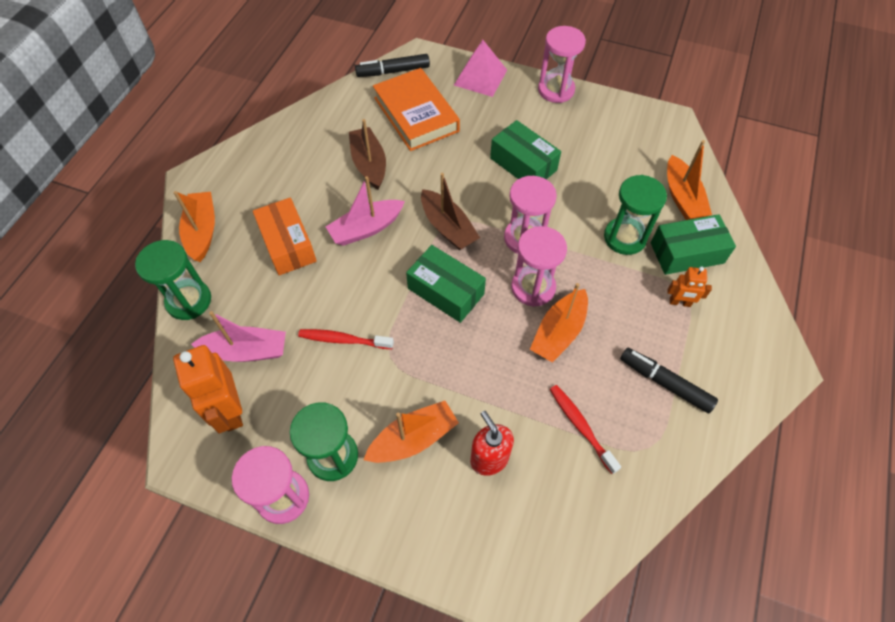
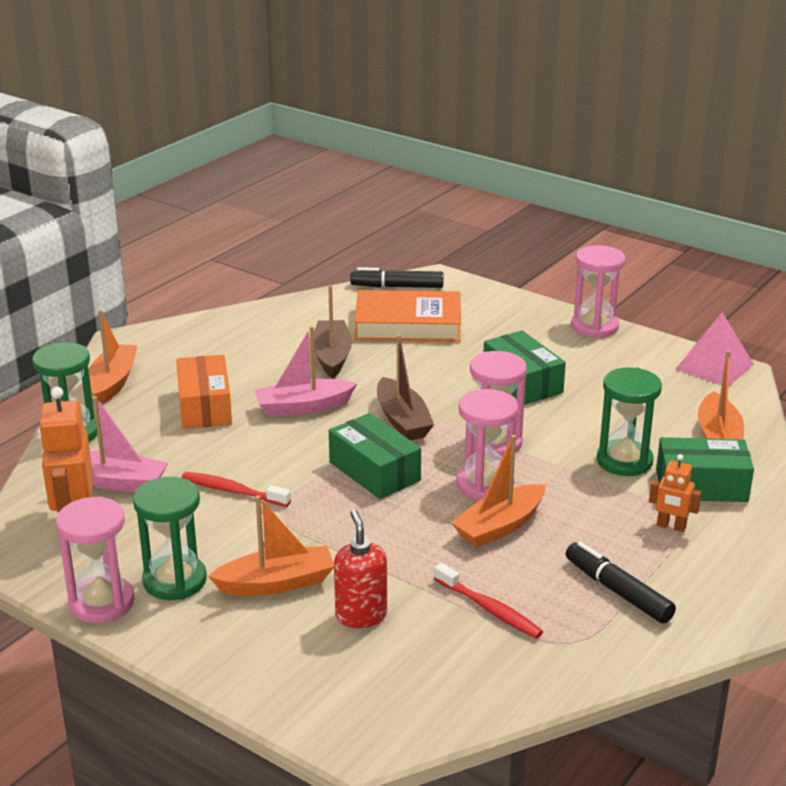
camera: 15 degrees right, 30 degrees down
orange book [373,68,460,151] -> orange book turned 75 degrees counterclockwise [354,290,461,342]
pink pyramid [454,40,507,97] -> pink pyramid moved to [676,312,754,387]
red toothbrush [550,385,621,474] -> red toothbrush turned 150 degrees clockwise [434,563,543,639]

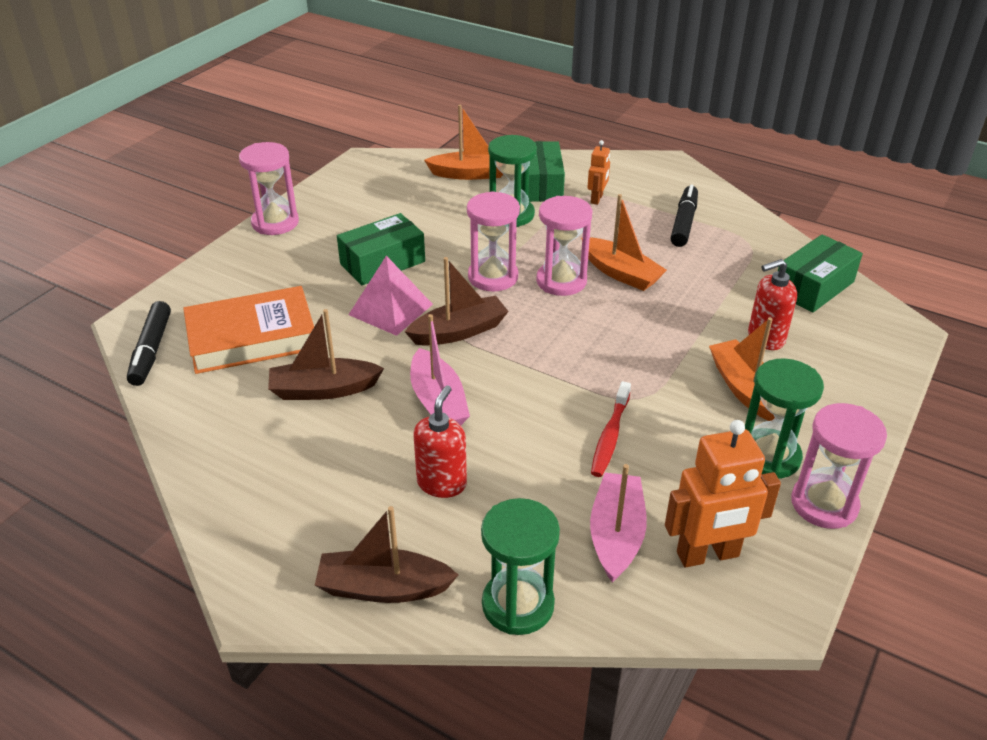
camera: 95 degrees left, 10 degrees up
orange boat [88,310,138,405] -> brown boat [315,506,458,603]
orange box [176,355,232,429] -> red soap dispenser [413,385,467,498]
green box [329,413,421,499] -> green box moved to [778,234,863,312]
orange book [354,290,461,342] -> orange book turned 75 degrees clockwise [183,286,314,374]
red toothbrush [434,563,543,639] -> none
black marker [566,541,676,624] -> black marker turned 150 degrees clockwise [671,184,698,247]
pink pyramid [676,312,754,387] -> pink pyramid moved to [349,256,433,336]

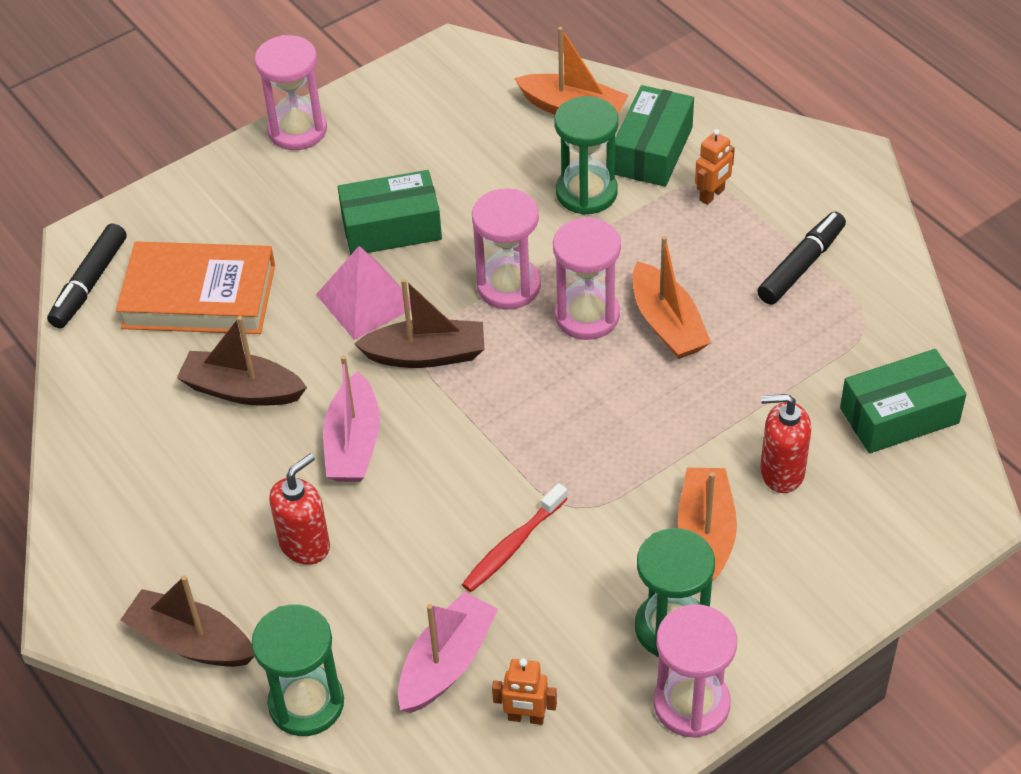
camera: 25 degrees right, 10 degrees up
orange robot [665,420,781,567] -> orange robot [492,658,557,725], size x0.54

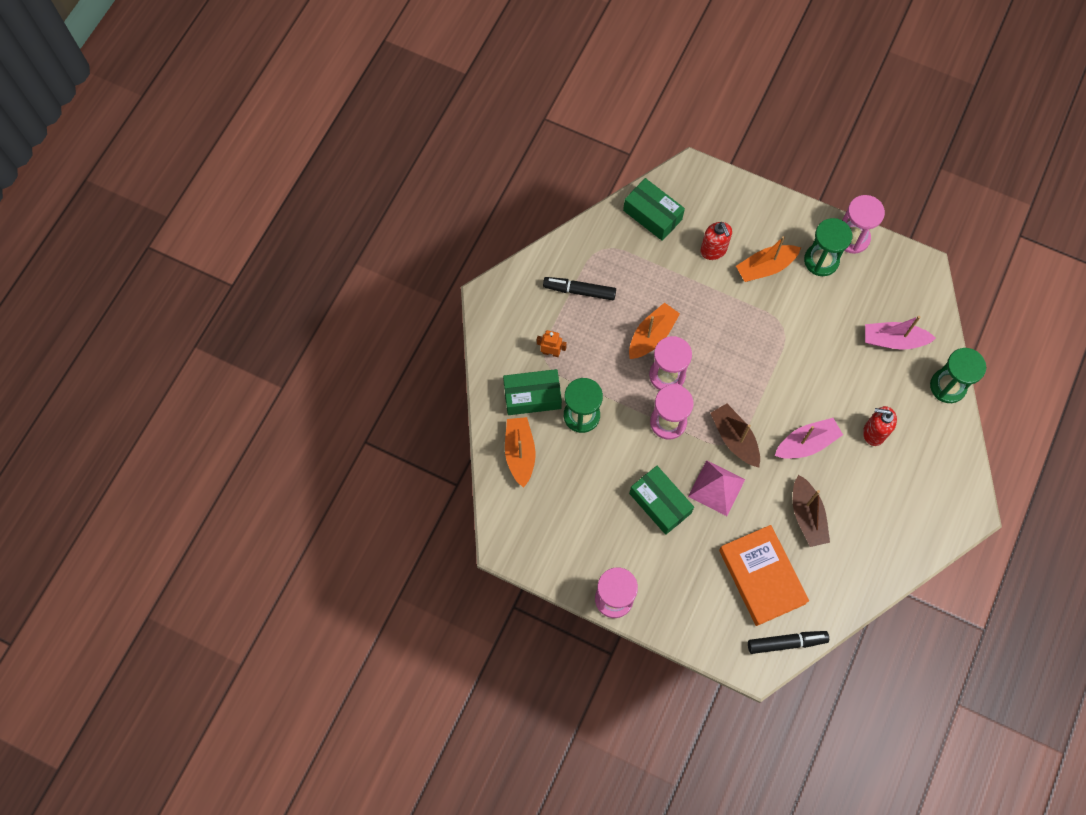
camera: 120 degrees left, 20 degrees up
brown boat [120,575,254,667] -> none
red toothbrush [462,483,568,592] -> none
orange robot [492,658,557,725] -> none

